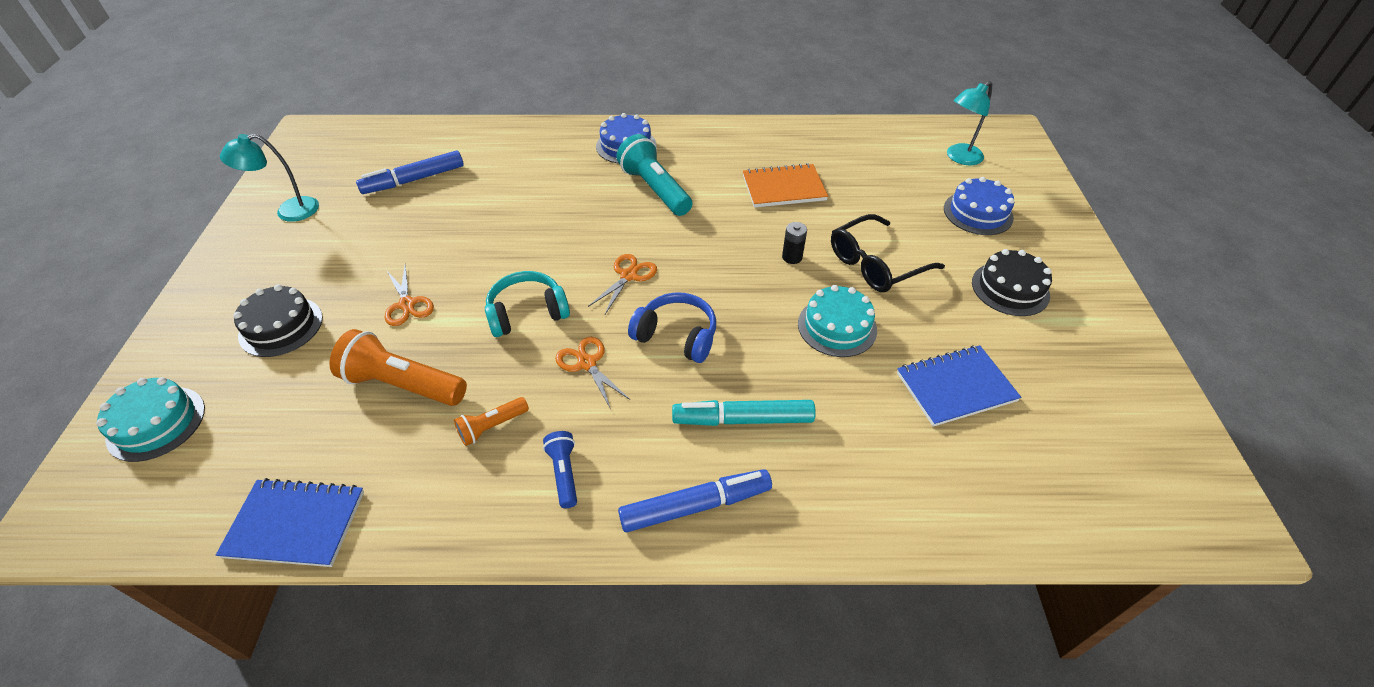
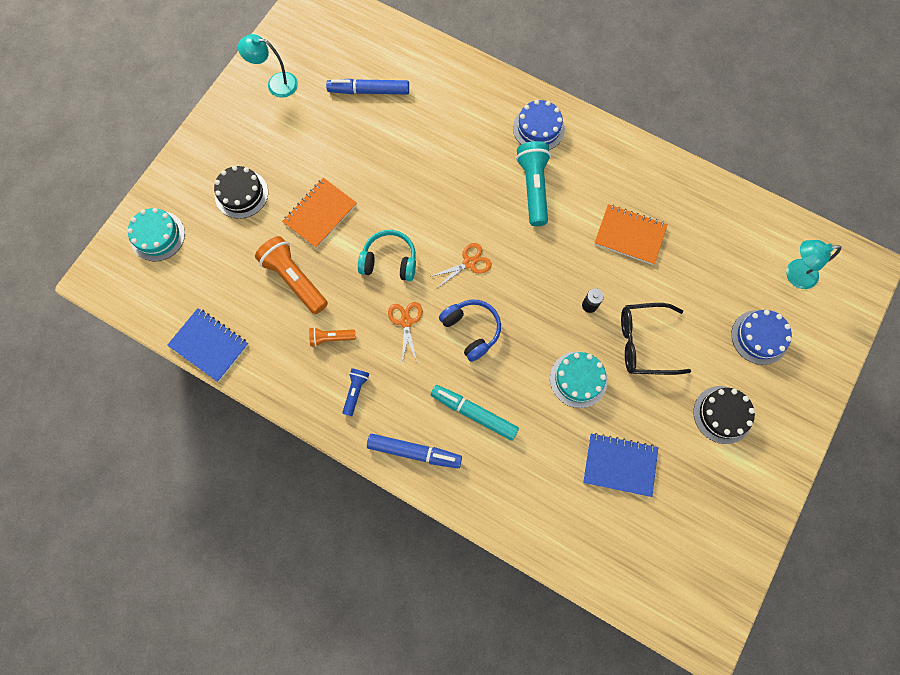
camera: 30 degrees right, 25 degrees up
orange scissors [385,265,434,326] -> orange notebook [282,178,357,249]

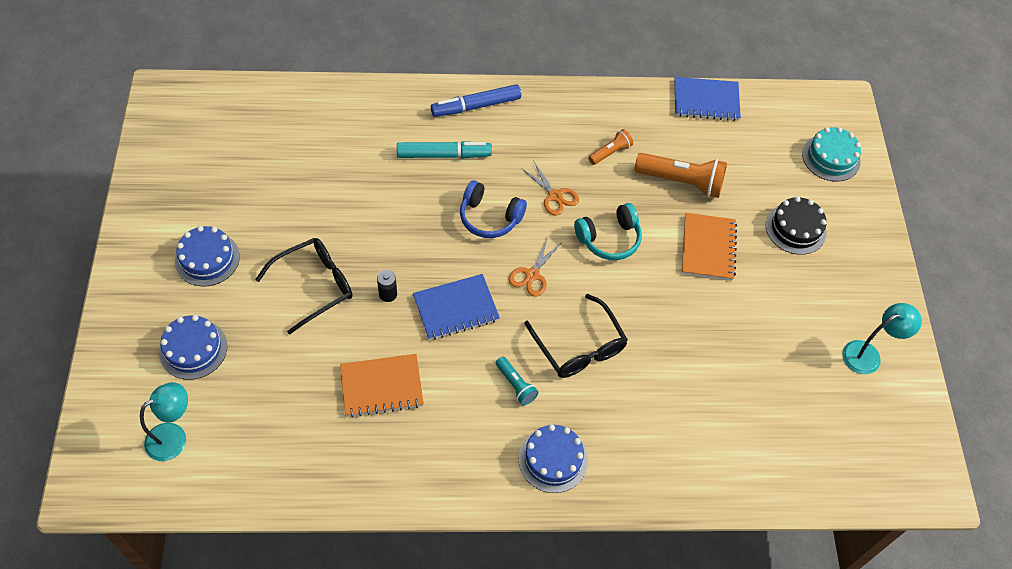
camera: 145 degrees right, 15 degrees down
blue marker [326,79,409,94] -> none
blue flashlight [342,368,369,416] -> none
turquoise flashlight [516,141,551,226] -> turquoise flashlight [496,357,539,405], size x0.53
turquoise cake [550,351,608,408] -> none
blue notebook [583,433,658,497] -> blue notebook moved to [413,274,500,340]
black cake [693,386,755,444] -> blue cake [175,226,240,287]
none -> black glasses [524,294,628,378]

